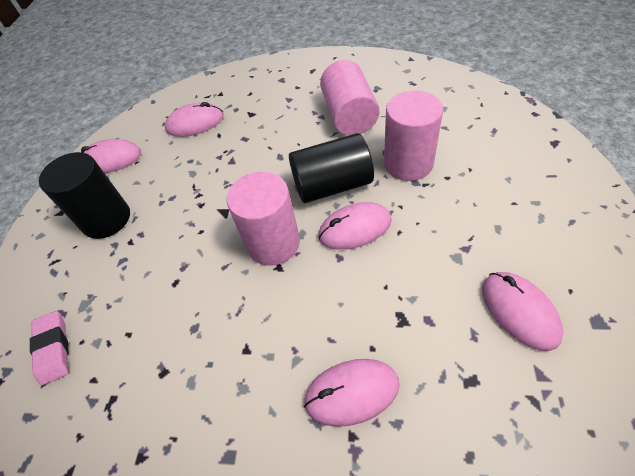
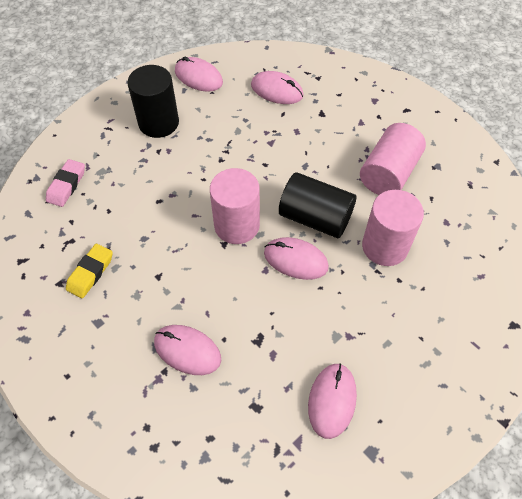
camera: 35 degrees right, 5 degrees up
none -> yellow eraser [66,244,113,298]

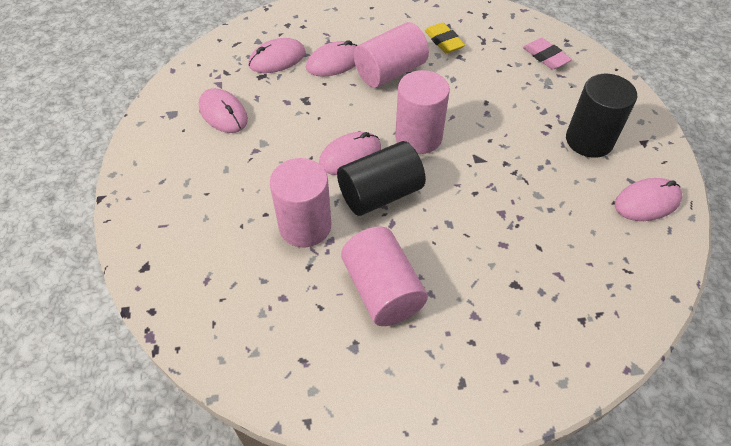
camera: 125 degrees right, 5 degrees down
pink mouse [251,71,304,104] -> pink mouse moved to [248,38,306,73]
none -> pink cylinder [354,22,429,88]

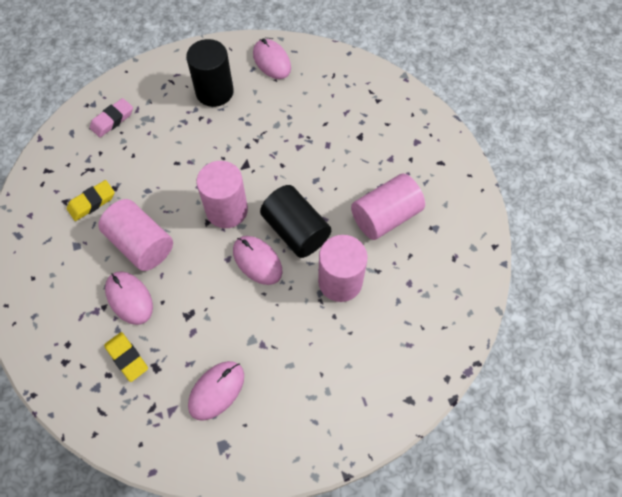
camera: 100 degrees left, 10 degrees up
pink mouse [248,38,306,73] -> yellow eraser [104,332,148,382]

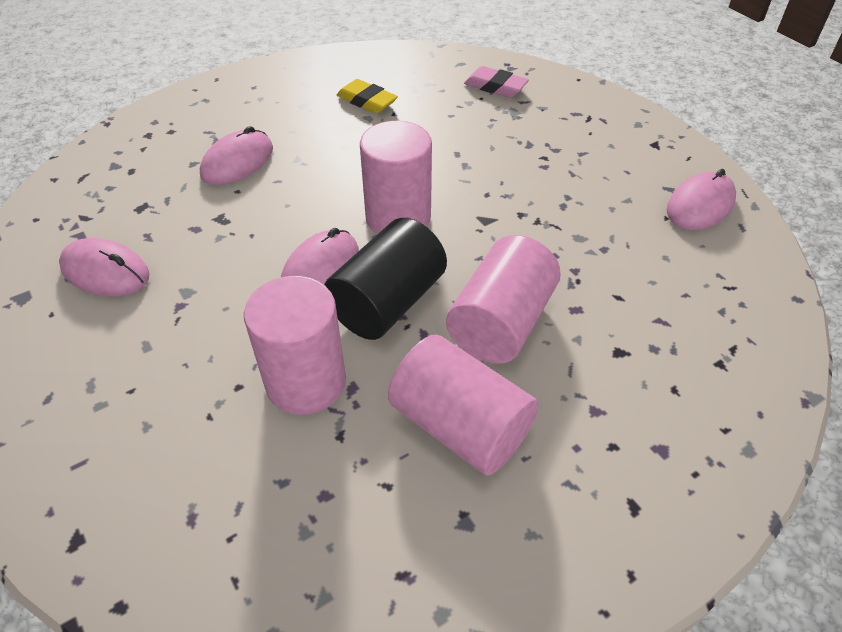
camera: 75 degrees right, 15 degrees down
pink cylinder [98,199,173,271] -> pink cylinder moved to [446,235,561,364]
yellow eraser [104,332,148,382] -> none
black cylinder [186,39,234,107] -> none

